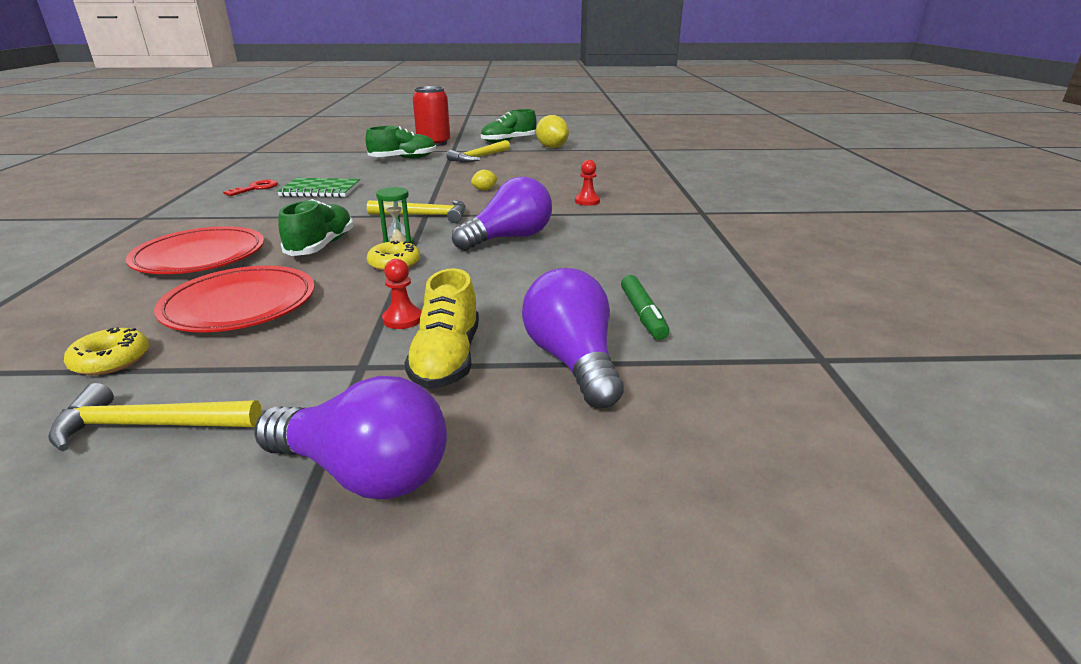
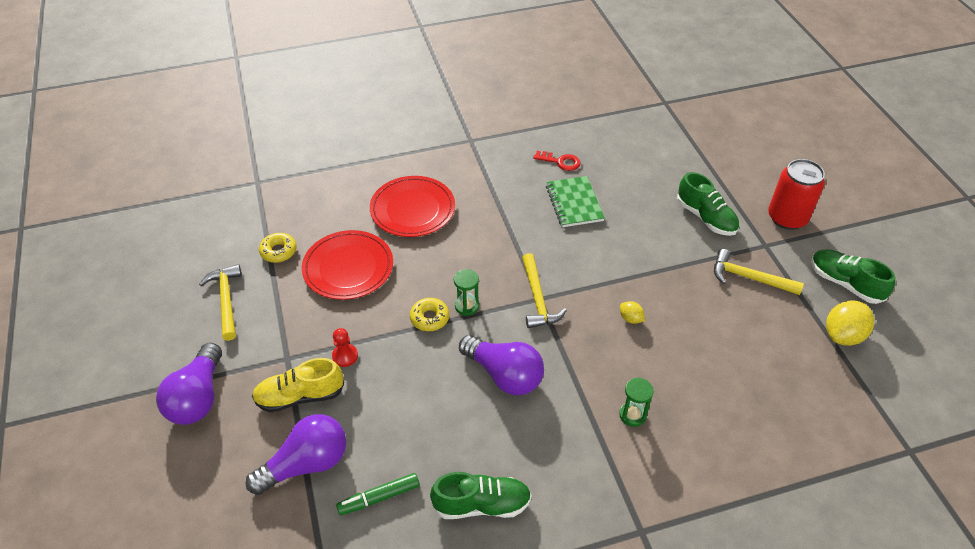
camera: 75 degrees right, 20 degrees up
green shoe [278,199,353,256] -> green shoe moved to [430,472,532,519]
red pawn [575,160,600,206] -> green hourglass [619,377,654,427]

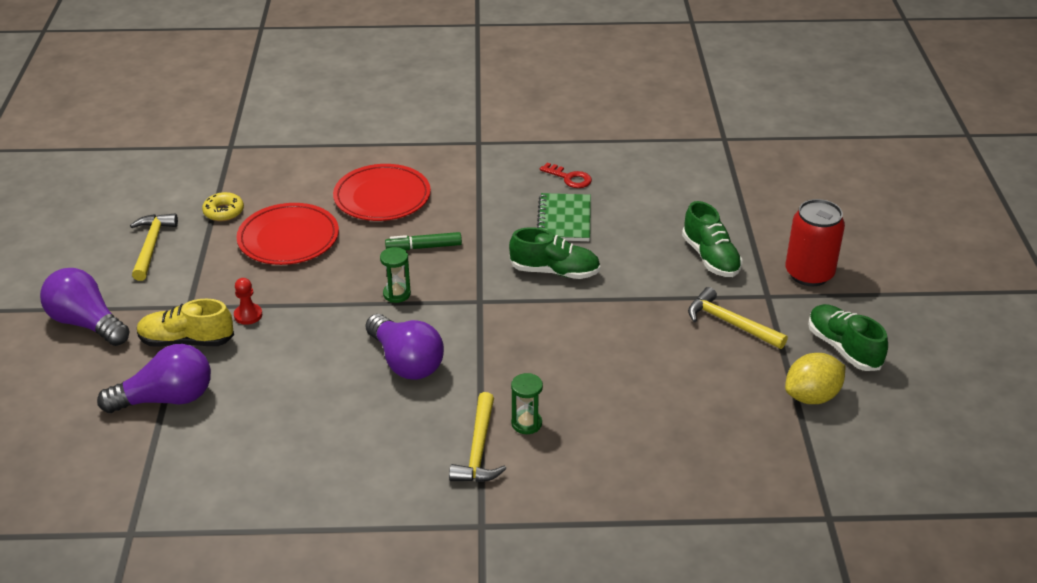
camera: 15 degrees right, 10 degrees down
purple light bulb [156,343,222,425] -> purple light bulb turned 105 degrees clockwise [40,268,130,346]
green marker [336,473,420,515] -> green marker moved to [385,232,462,250]
yellow donut [410,298,449,331] -> none
green shoe [430,472,532,519] -> green shoe moved to [509,227,600,279]
yellow hammer [522,253,567,328] -> yellow hammer moved to [449,392,506,482]
yellow lemon [620,301,645,324] -> none

